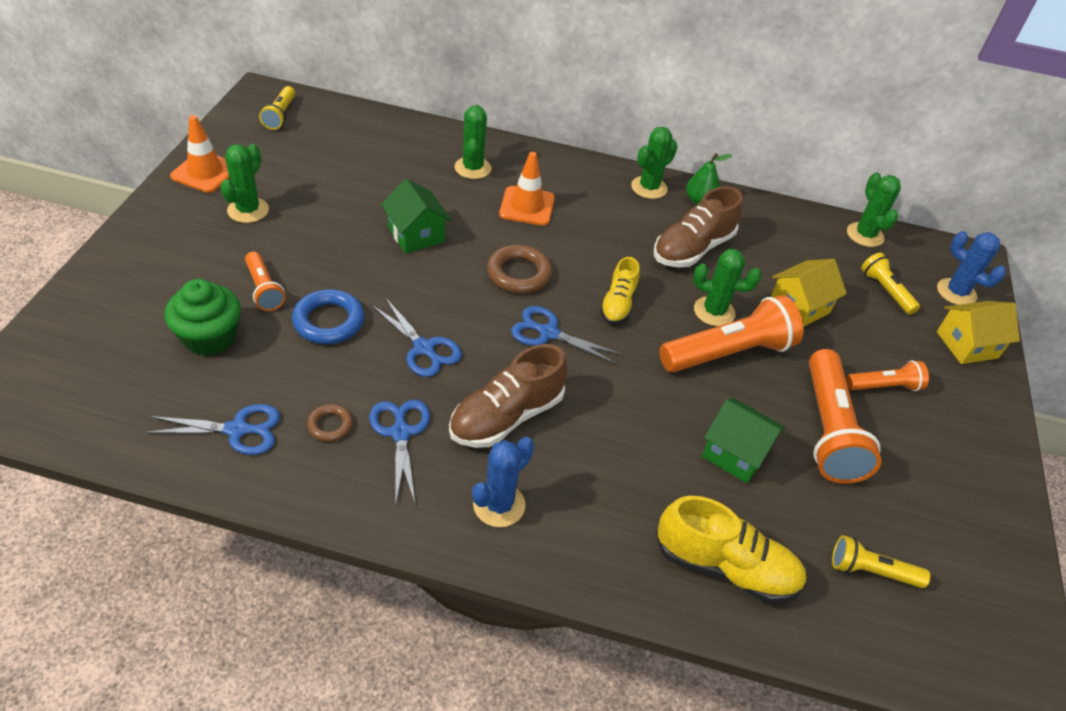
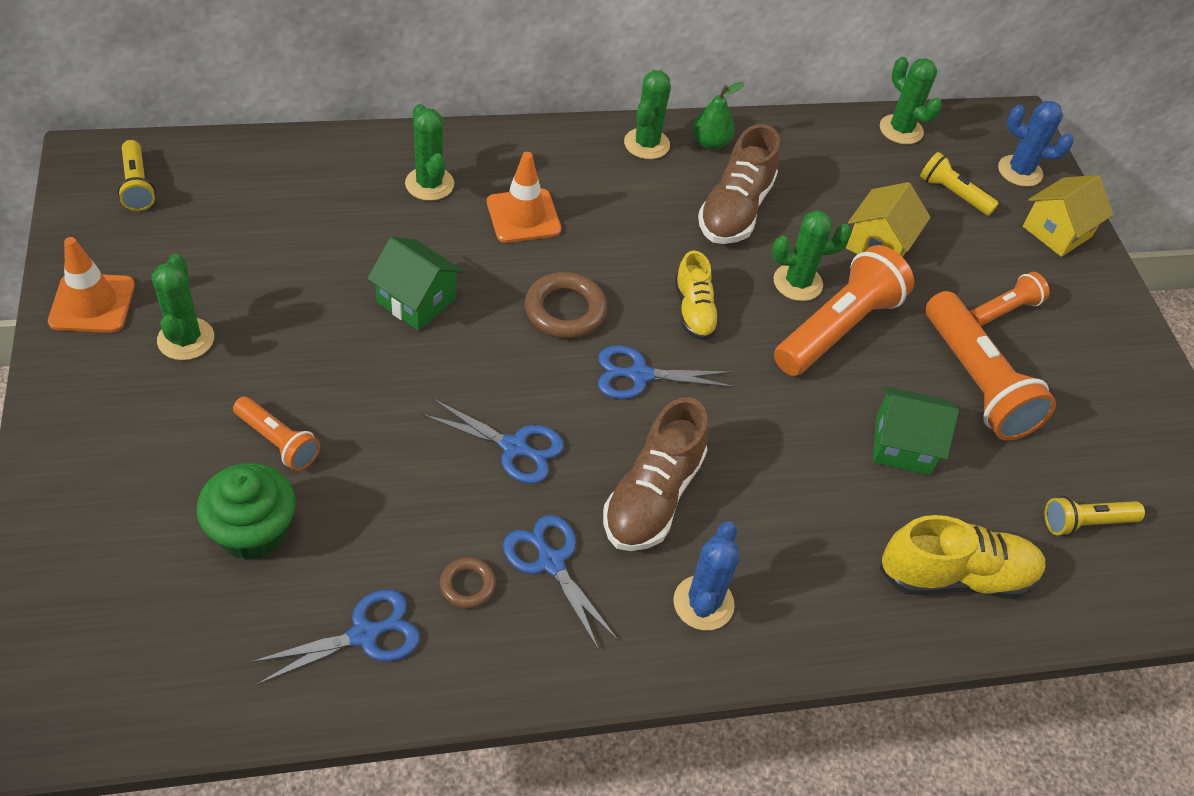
camera: 25 degrees left, 5 degrees up
blue ring [292,289,364,344] -> none

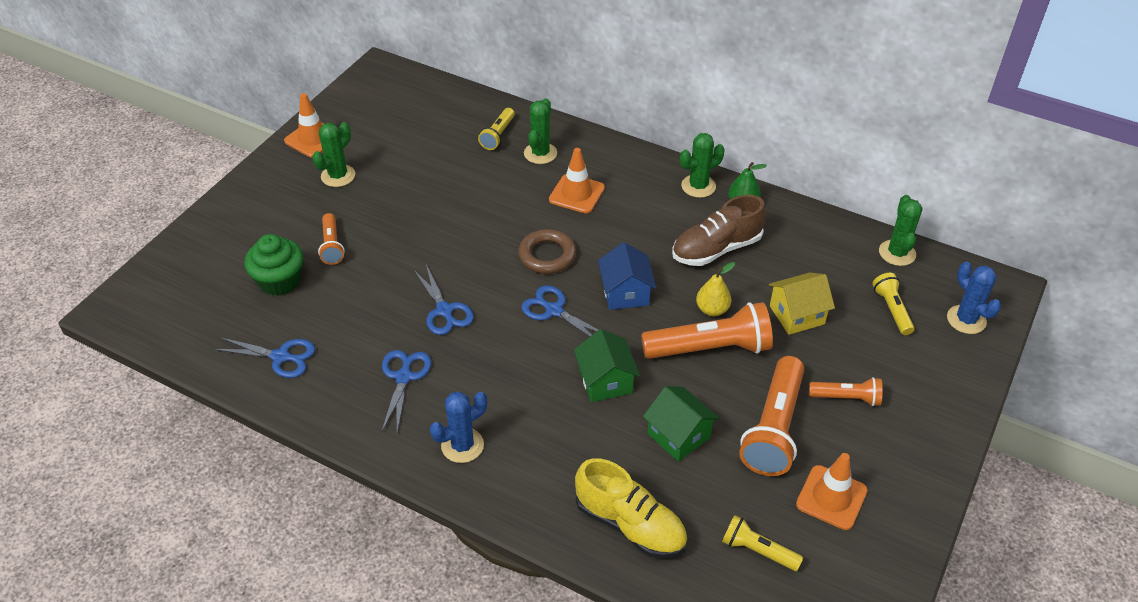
camera: 45 degrees right, 5 degrees down
yellow flashlight [117,140,156,211] -> yellow flashlight moved to [478,108,515,150]
green house [367,237,464,331] -> green house moved to [574,329,640,402]
brown ring [440,557,496,609] -> none
brown shoe [603,397,709,551] -> none
yellow shoe [675,251,720,340] -> blue house [598,242,656,310]
green cactus [772,210,851,301] -> yellow pear [696,262,735,316]
yellow house [1023,175,1113,257] -> none
none -> orange traffic cone [796,453,868,530]

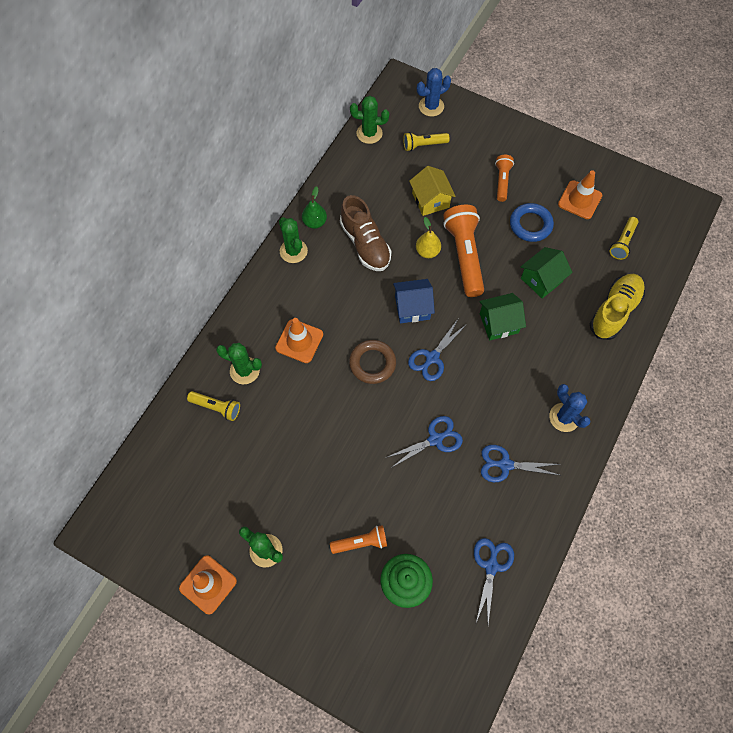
camera: 90 degrees left, 20 degrees up
orange flashlight [739,356,804,476] -> blue ring [510,203,554,242]

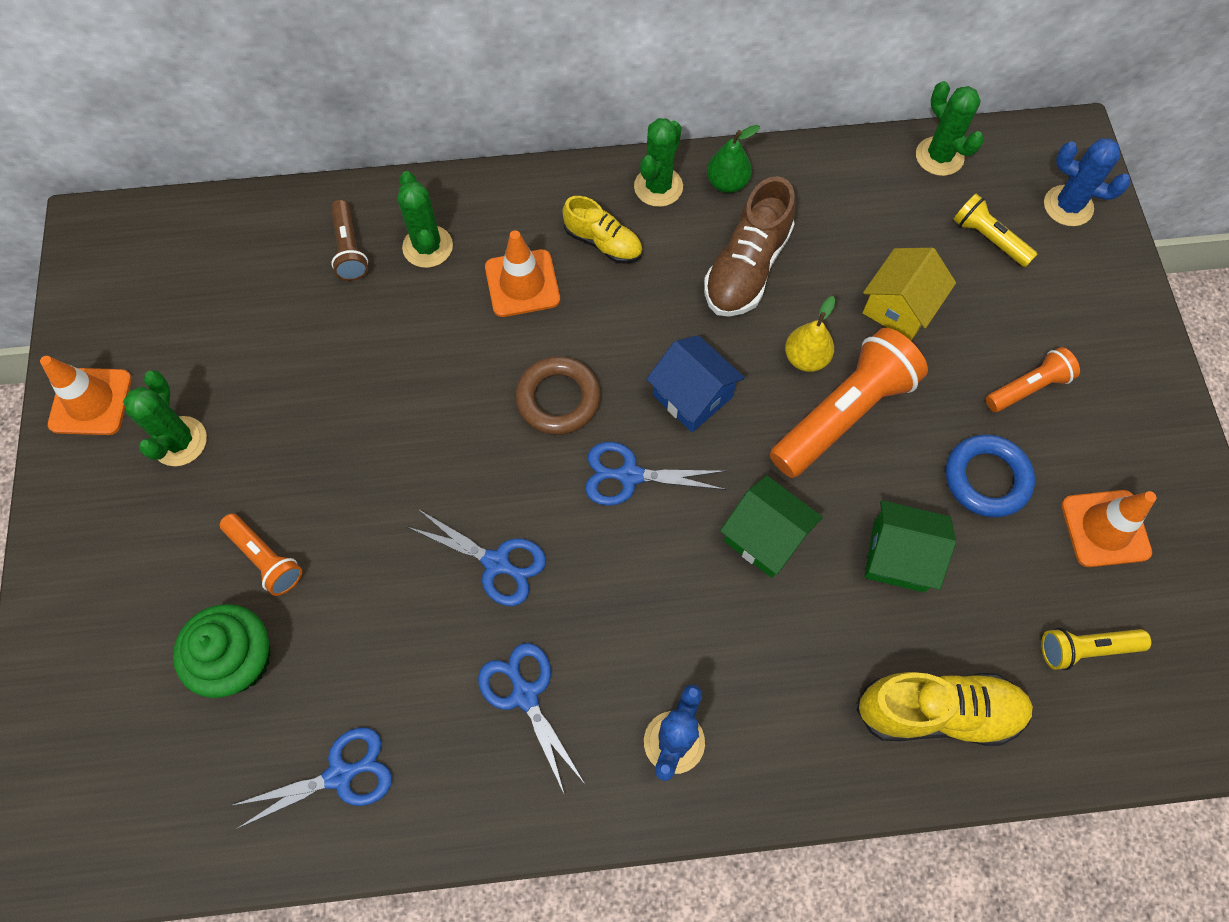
camera: 55 degrees right, 0 degrees up
yellow flashlight [187,391,240,421] -> brown flashlight [331,200,368,281]
none -> yellow shoe [563,196,643,264]

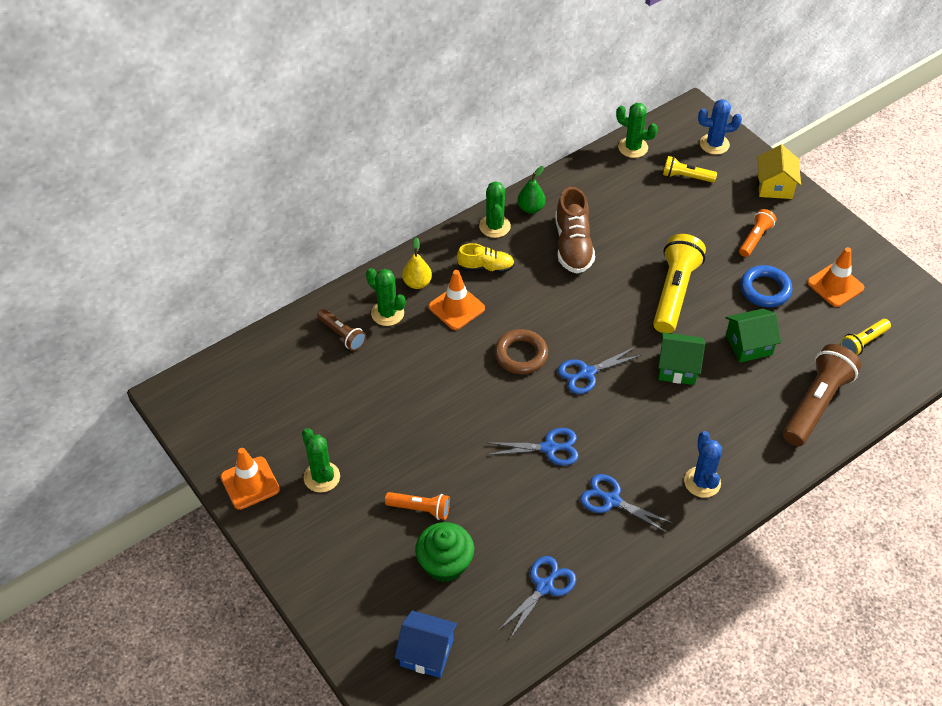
camera: 30 degrees left, 15 degrees down
blue house [646,335,745,432] -> blue house moved to [394,610,457,678]
orange flashlight [770,328,928,478] -> yellow flashlight [653,234,706,333]
yellow pear [785,296,835,372] -> yellow pear moved to [402,237,432,289]
yellow shoe [857,672,1033,746] -> brown flashlight [783,344,861,446]
yellow house [863,248,956,341] -> yellow house moved to [758,145,801,199]

